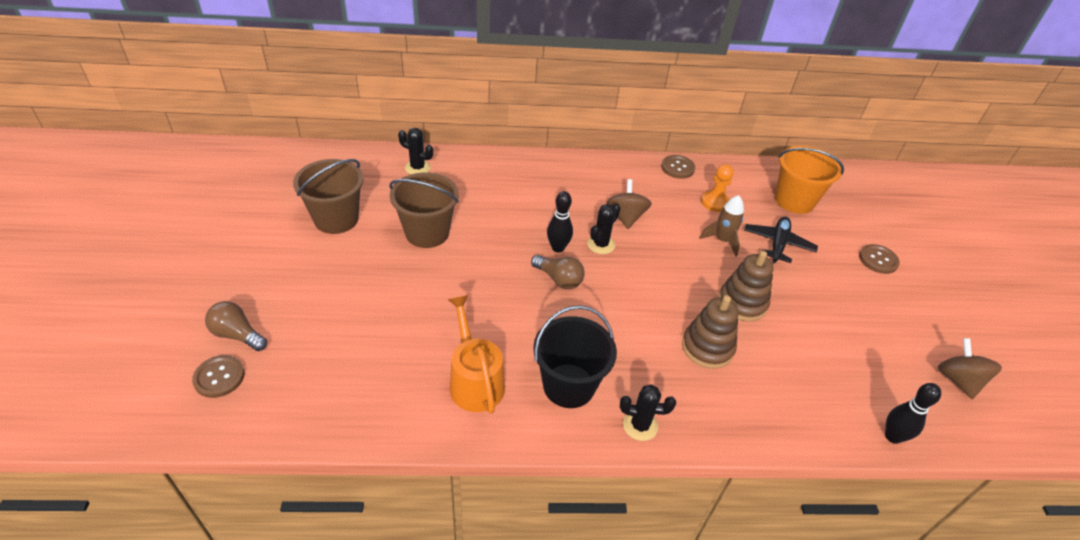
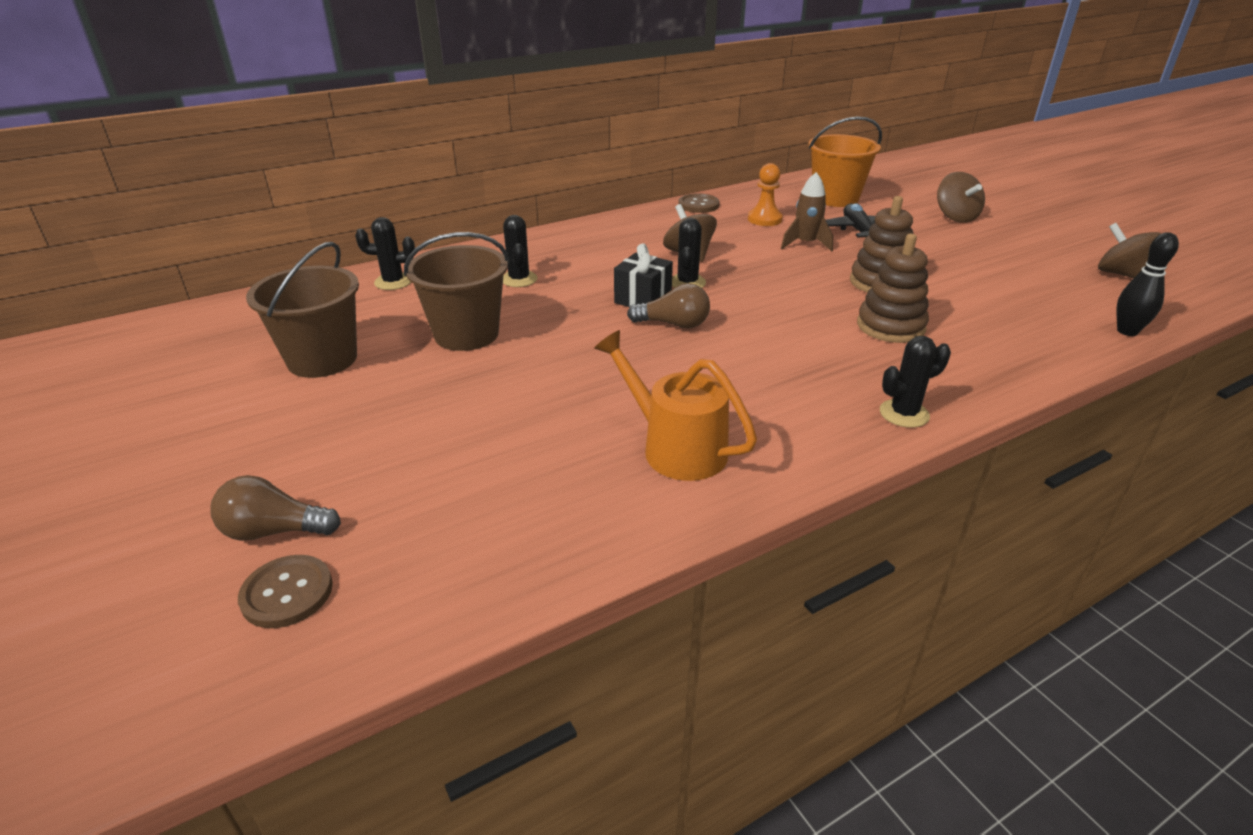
camera: 25 degrees left, 10 degrees down
black bucket [533,305,617,408] -> none
black bowling pin [547,191,573,253] -> black gift [614,243,673,307]
brown button [859,244,900,274] -> brown spinning top [937,172,985,223]
none -> black cactus [503,215,538,287]

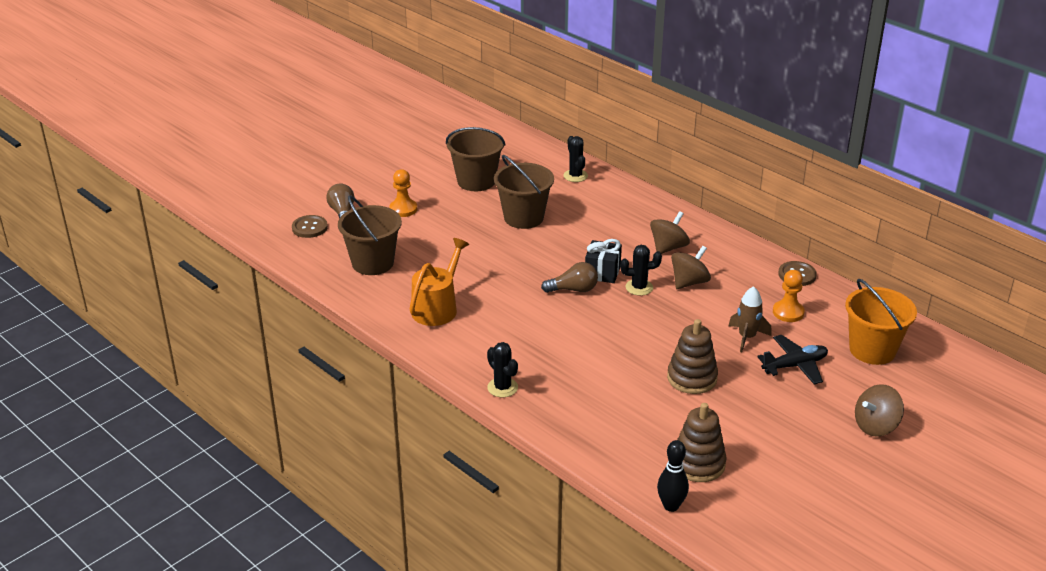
camera: 75 degrees right, 0 degrees up
black cactus [503,215,538,287] -> none
brown light bulb [627,283,710,329] -> brown light bulb turned 90 degrees counterclockwise [541,262,598,293]
brown stacking toy [857,234,929,343] -> brown stacking toy moved to [677,403,727,482]
brown spinning top [1098,223,1161,278] -> brown spinning top moved to [650,211,690,254]
none -> brown bucket [338,195,402,275]
none -> orange pawn [389,169,417,217]

